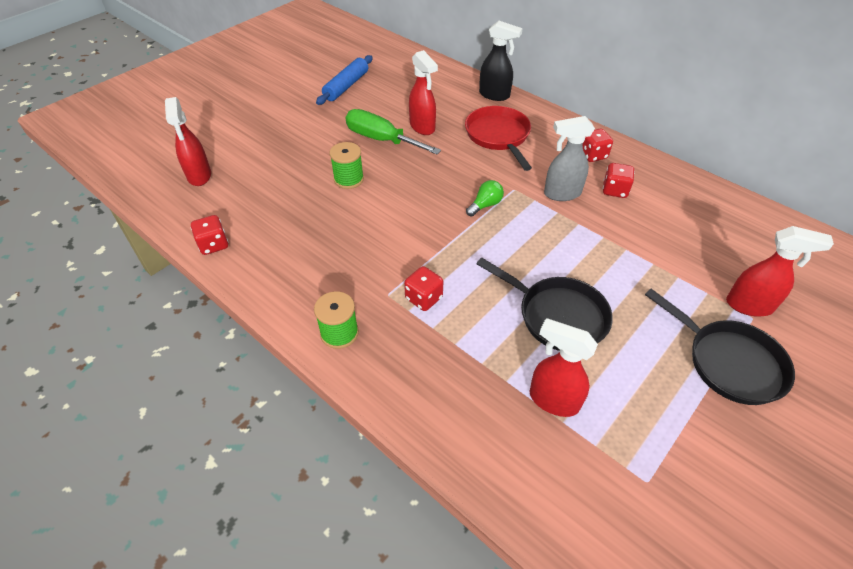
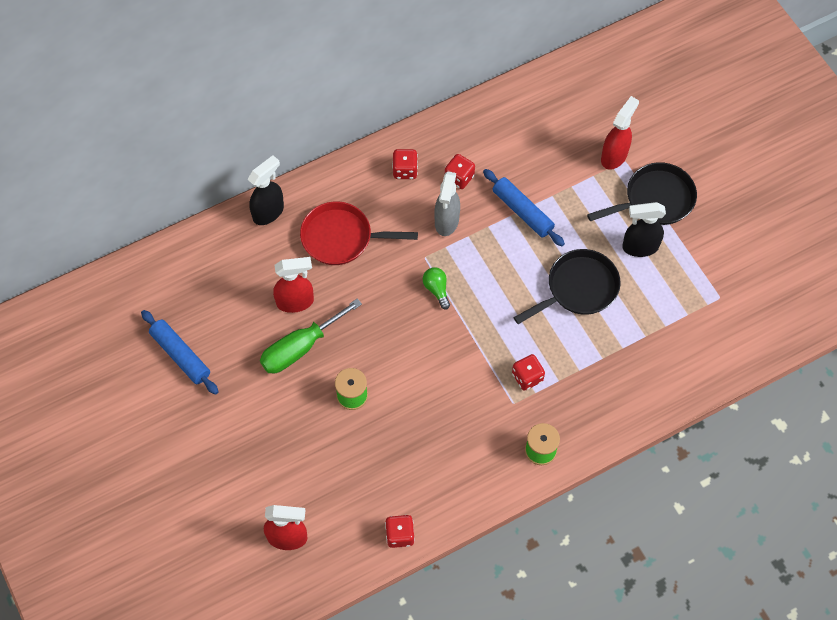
camera: 70 degrees left, 15 degrees up
red spray bottle [530,318,598,417] -> none
none -> blue rolling pin [483,169,565,246]
none -> black spray bottle [622,202,666,257]

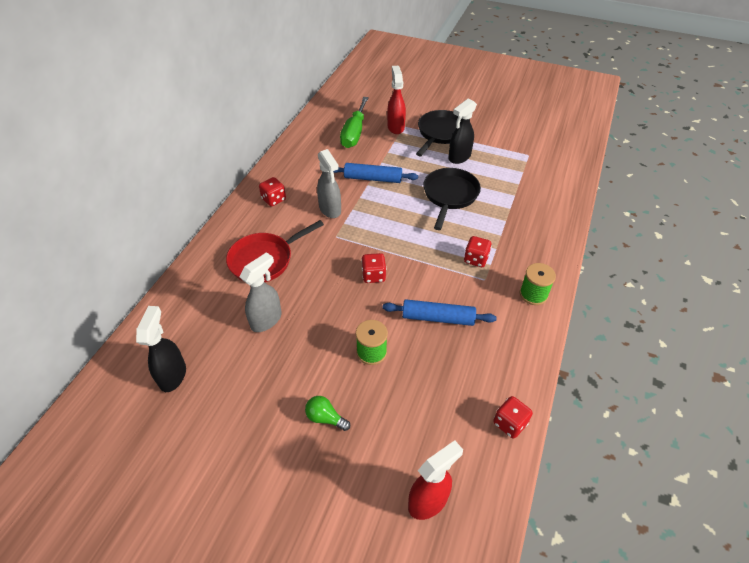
camera: 40 degrees left, 15 degrees down
blue rolling pin [141,310,219,395] -> blue rolling pin moved to [382,299,497,326]
black spray bottle [247,155,284,225] -> black spray bottle moved to [136,306,186,392]
green screwdriver [260,298,362,374] -> green screwdriver moved to [340,97,369,148]
red spray bottle [273,257,314,313] -> grey spray bottle [240,252,281,332]
green light bulb [423,267,450,309] -> green light bulb moved to [305,396,350,431]
red dice [445,154,475,189] -> red dice moved to [361,253,386,283]

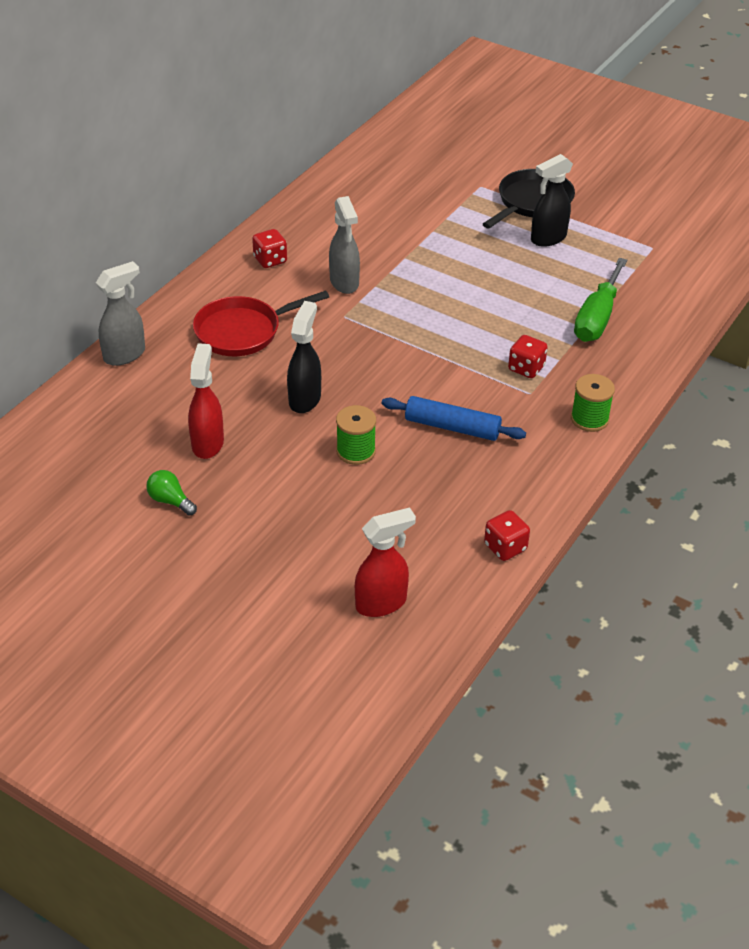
camera: 10 degrees right, 5 degrees down
black spray bottle [136,306,186,392] -> black spray bottle moved to [287,301,321,413]
grey spray bottle [240,252,281,332] -> grey spray bottle moved to [96,261,145,366]
green light bulb [305,396,350,431] -> green light bulb moved to [146,470,197,516]
blue rolling pin [333,163,418,183] -> none
green screwdriver [340,97,369,148] -> green screwdriver moved to [574,258,627,342]
red dice [361,253,386,283] -> none
red spray bottle [387,66,406,134] -> red spray bottle moved to [188,343,224,459]
black pan [423,168,481,230] -> none

